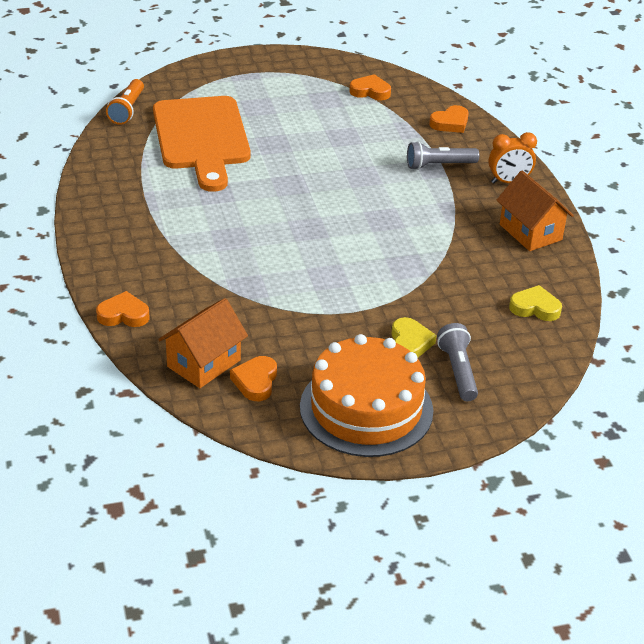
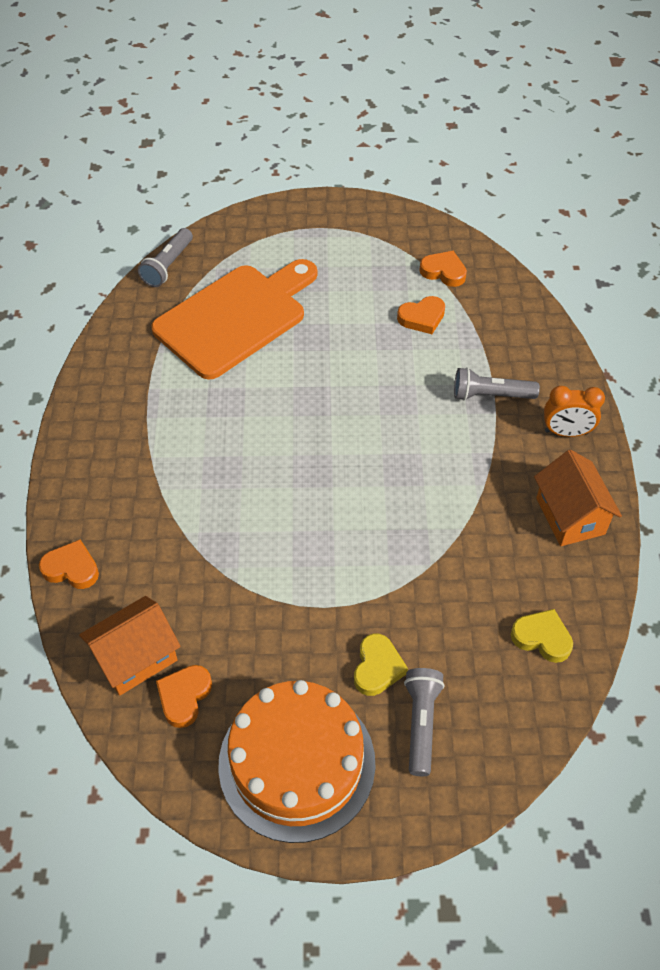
camera: 15 degrees right, 15 degrees up
orange flashlight [106,79,144,125] -> grey flashlight [138,228,193,287]
orange cutting board [153,96,251,192] -> orange cutting board turned 135 degrees counterclockwise [151,259,317,380]
orange heart [429,105,469,133] -> orange heart moved to [397,296,445,334]

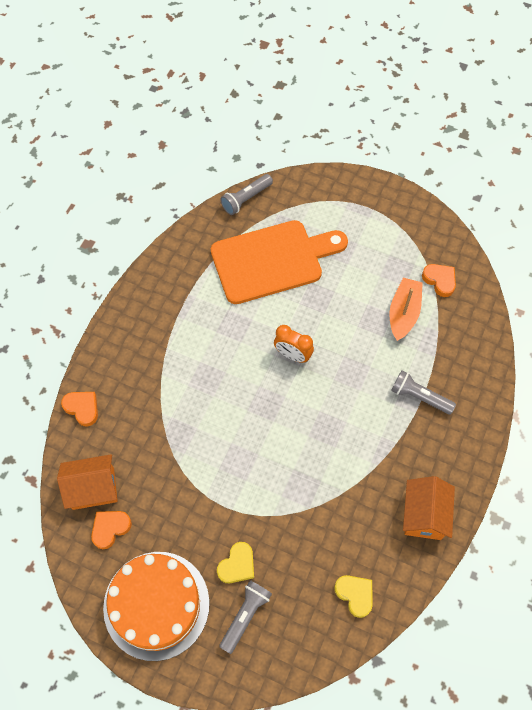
camera: 25 degrees right, 10 degrees up
orange heart [397,296,445,334] -> orange boat [389,278,423,341]
orange clock [544,386,605,437] -> orange clock moved to [274,325,314,363]

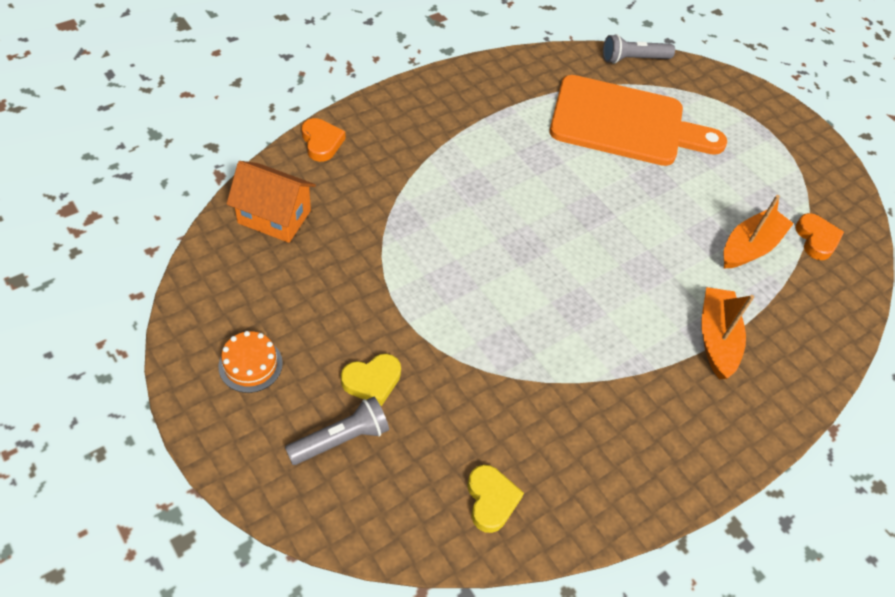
camera: 25 degrees right, 10 degrees down
orange heart [91,511,132,549] -> none
orange cake [103,552,209,661] -> orange cake [218,331,283,393], size x0.43
orange clock [274,325,314,363] -> none
grey flashlight [391,370,456,414] -> orange boat [702,287,754,379]
orange house [403,476,455,540] -> none

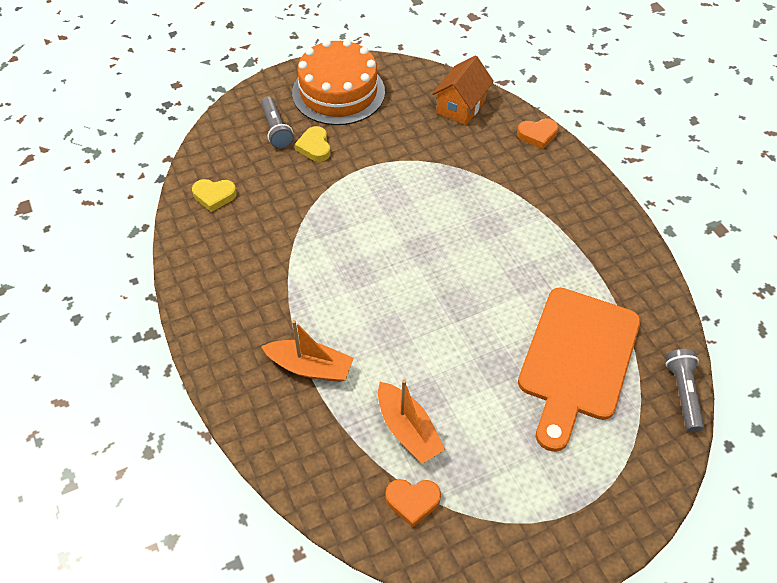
camera: 105 degrees right, 0 degrees up
orange cake [218,331,283,393] -> orange cake [292,39,385,125], size x2.31

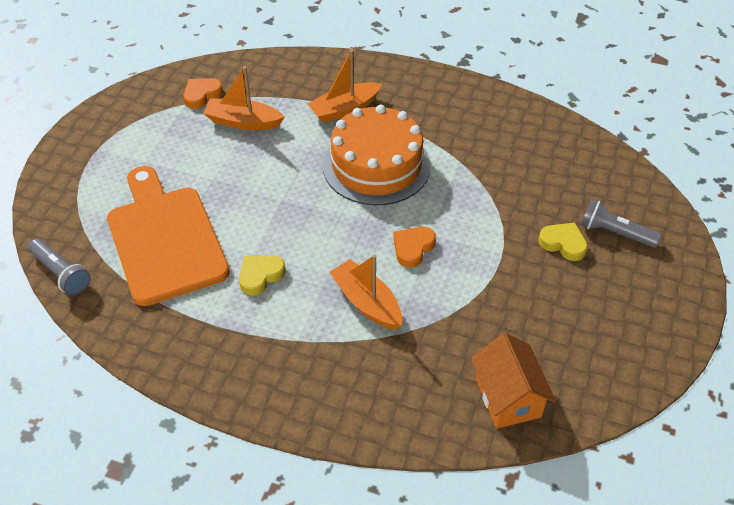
camera: 135 degrees right, 5 degrees down
yellow heart [192,179,237,212] -> yellow heart moved to [239,255,286,296]
orange cake [292,39,385,125] -> orange cake moved to [323,105,431,205]
orange heart [517,118,558,149] -> orange heart moved to [393,227,436,268]
none -> orange boat [329,254,402,330]

